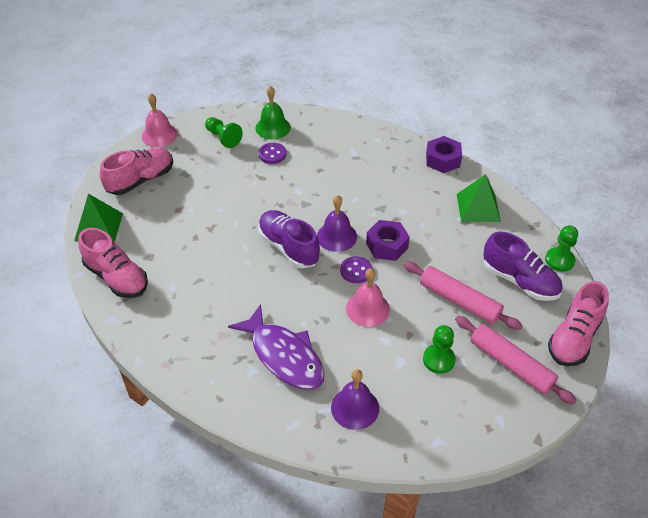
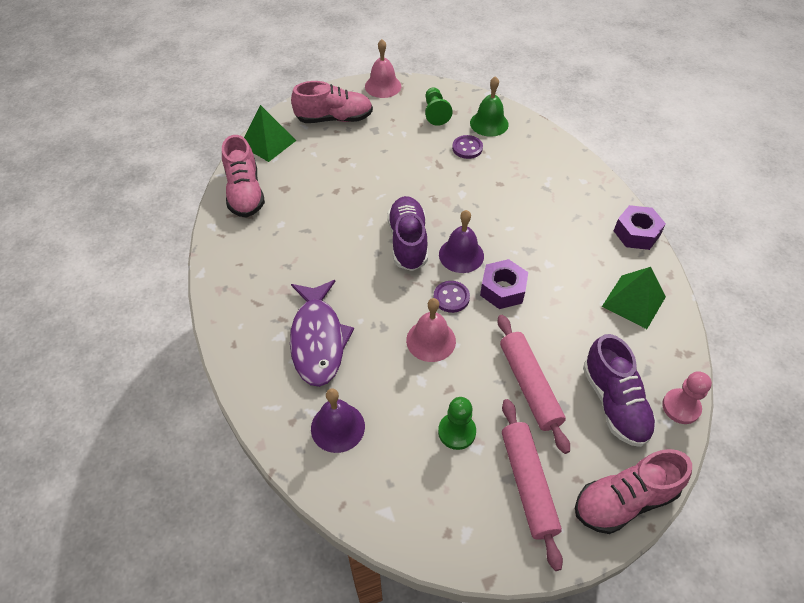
camera: 35 degrees right, 5 degrees up
green pawn [545,225,578,272] -> pink pawn [662,371,712,424]

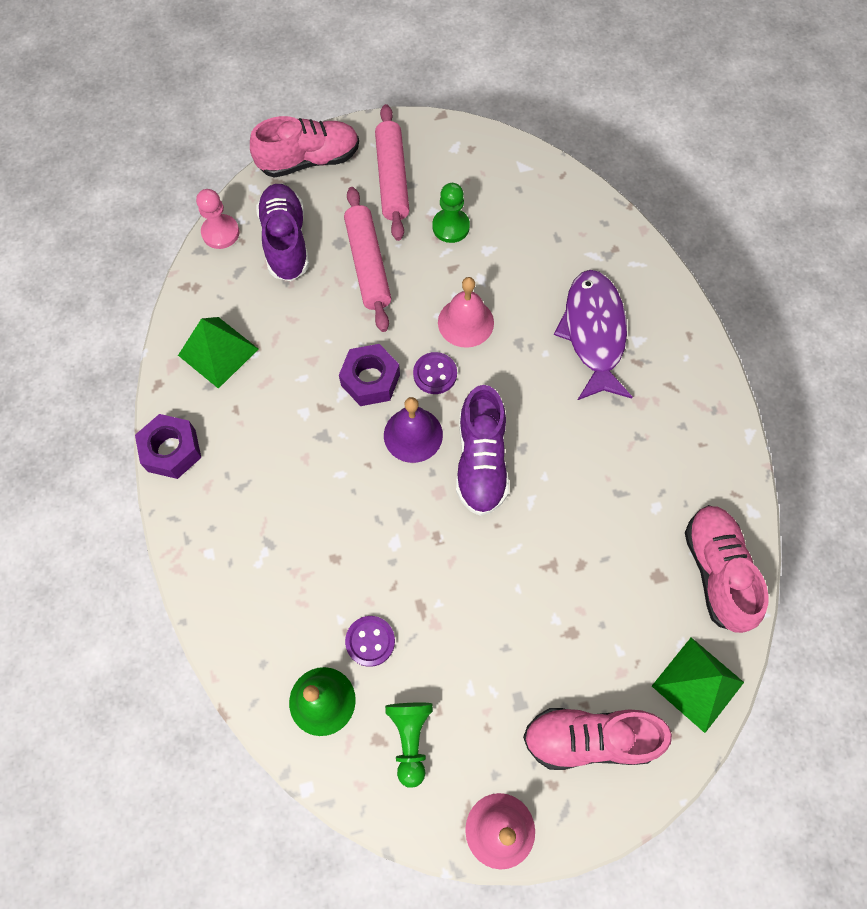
camera: 175 degrees left, 15 degrees up
purple bell [311,388,365,453] -> none

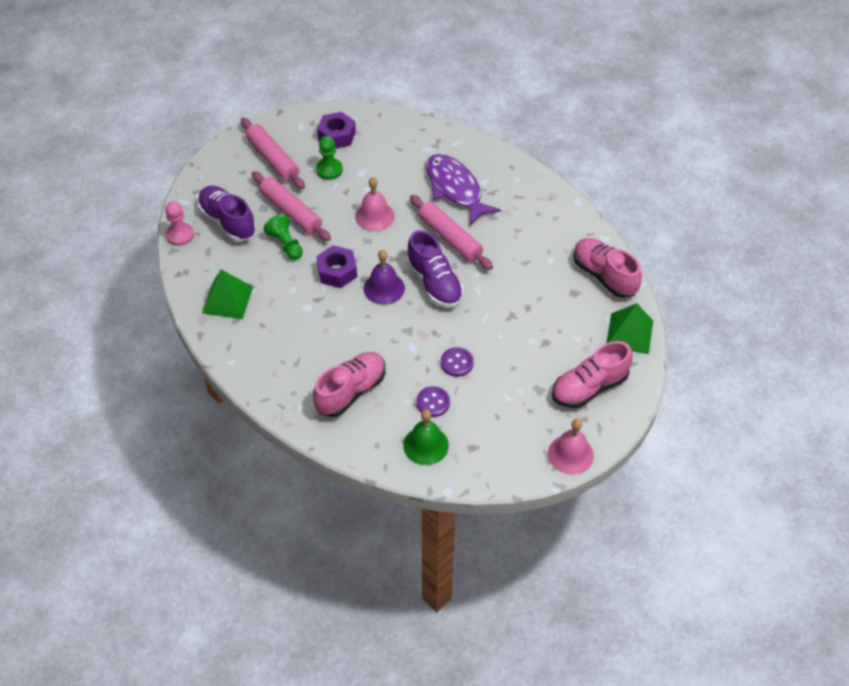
camera: 30 degrees left, 15 degrees down
purple nut [135,414,201,479] -> purple nut moved to [317,112,356,149]
pink shoe [250,116,359,178] -> pink shoe moved to [313,352,385,417]
green pawn [385,703,433,788] -> green pawn moved to [264,214,303,260]
purple button [413,352,457,394] -> purple button moved to [441,347,474,377]
none -> pink rolling pin [410,195,493,270]

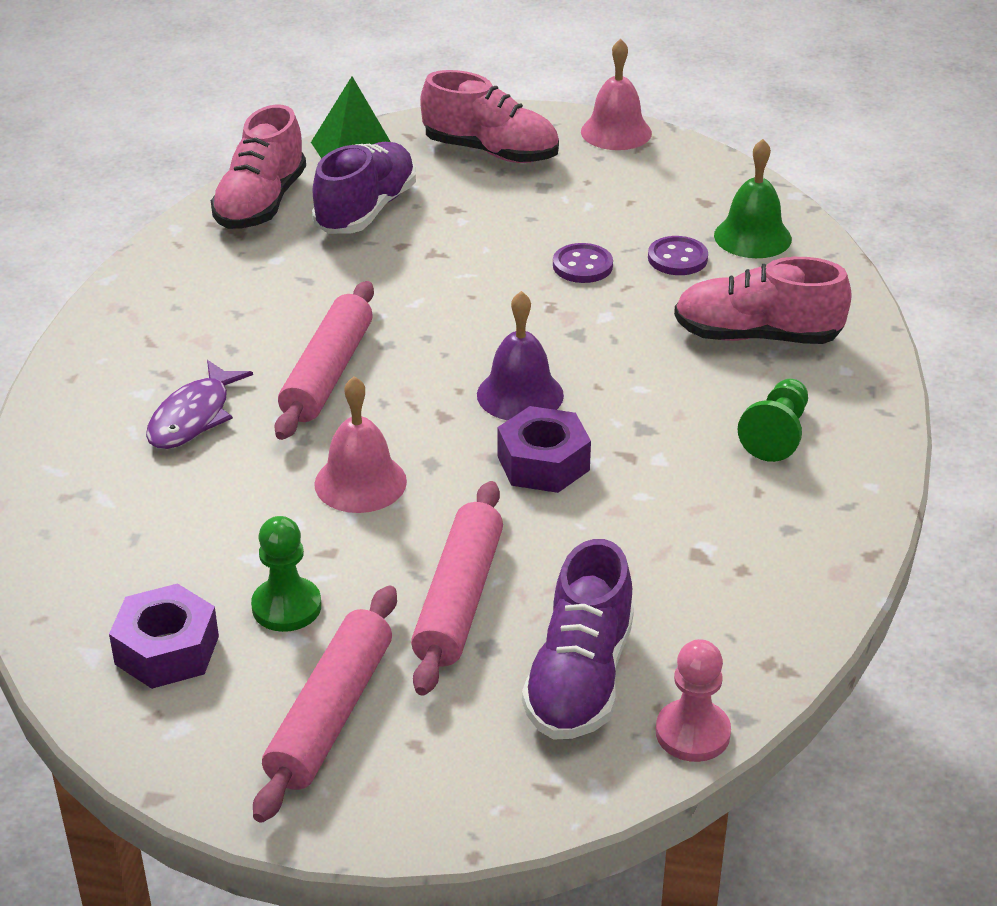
camera: 125 degrees left, 15 degrees down
green pyramid [202,269,253,319] -> none
green pawn [264,214,303,260] -> green pawn moved to [738,379,808,462]
purple shoe [407,230,464,308] -> purple shoe moved to [312,142,416,234]
purple fish [426,154,501,226] -> purple fish [146,360,253,449], size x0.65

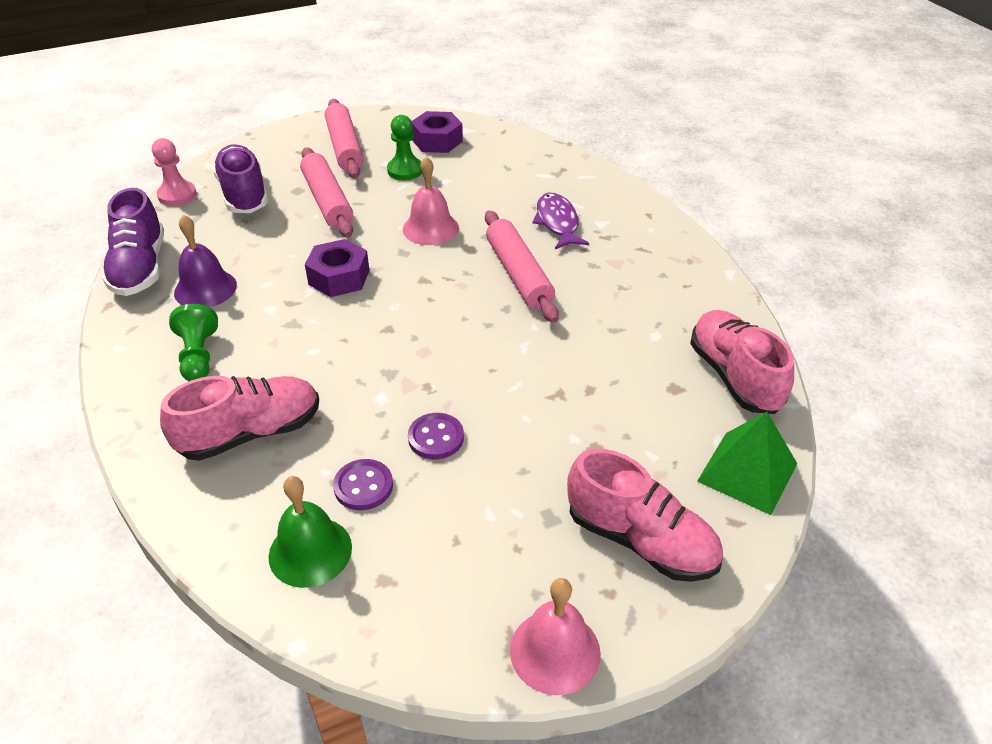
camera: 145 degrees right, 5 degrees up
purple shoe [312,142,416,234] -> purple shoe moved to [102,188,164,296]
pink shoe [420,70,559,163] -> pink shoe turned 135 degrees counterclockwise [567,449,723,582]
purple bell [477,291,564,421] -> purple bell moved to [174,214,237,307]

